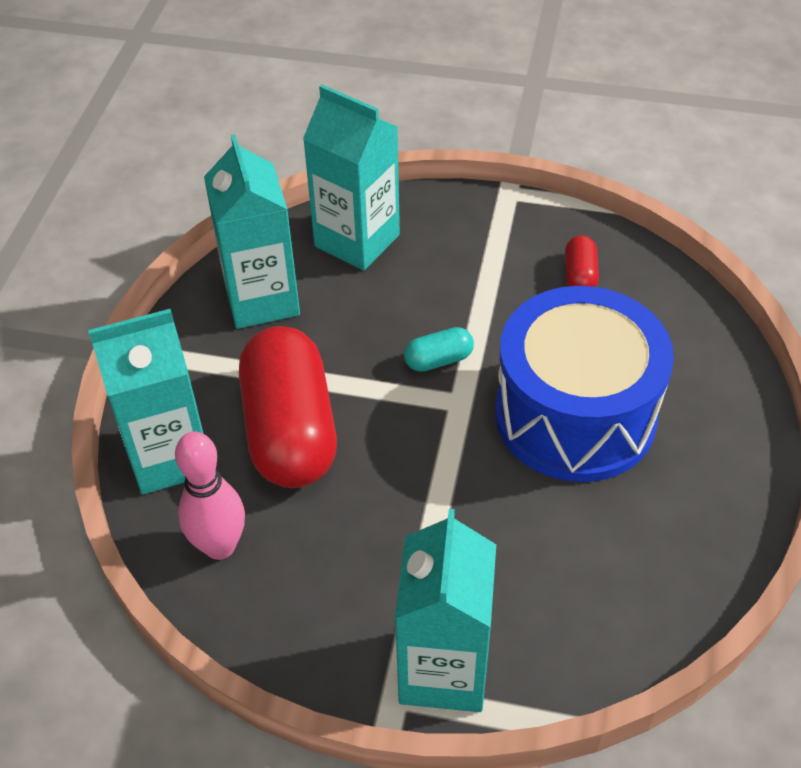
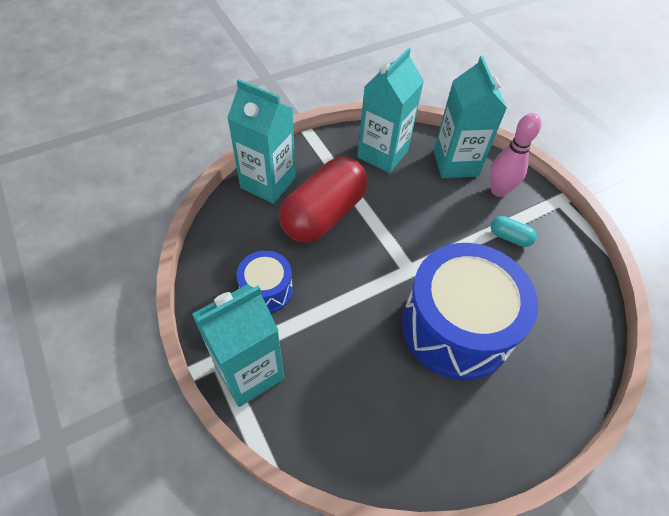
camera: 45 degrees right, 5 degrees up
pink bowling pin [175,431,245,560] -> pink bowling pin moved to [490,113,541,197]
turquoise capsule [404,327,474,372] -> turquoise capsule moved to [491,216,537,247]
red capsule [565,235,599,287] -> none
none -> blue drum [236,251,293,313]

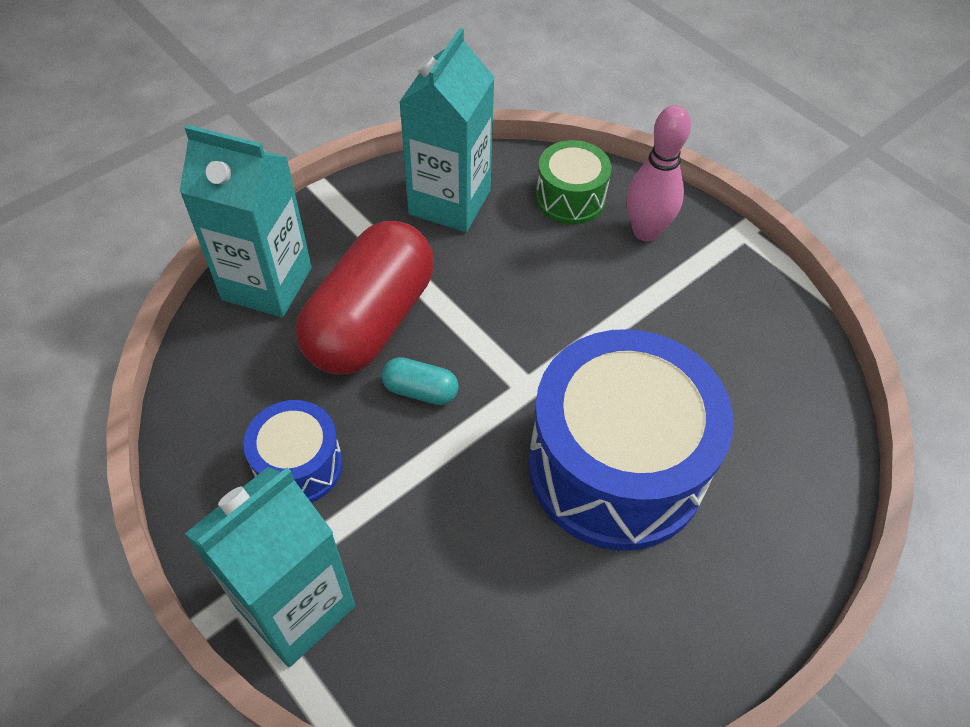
camera: 10 degrees left, 0 degrees up
turquoise carton [434,56,507,178] -> green drum [536,140,612,224]
turquoise capsule [491,216,537,247] -> turquoise capsule moved to [382,357,459,405]

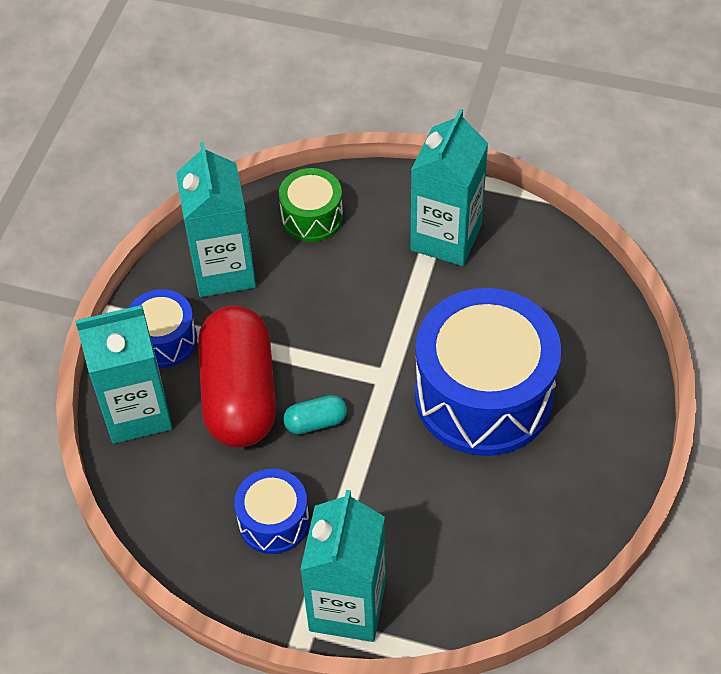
camera: 30 degrees left, 0 degrees up
pink bowling pin [627,105,691,242] -> none
none -> blue drum [129,289,197,368]
none -> turquoise carton [410,109,488,266]

